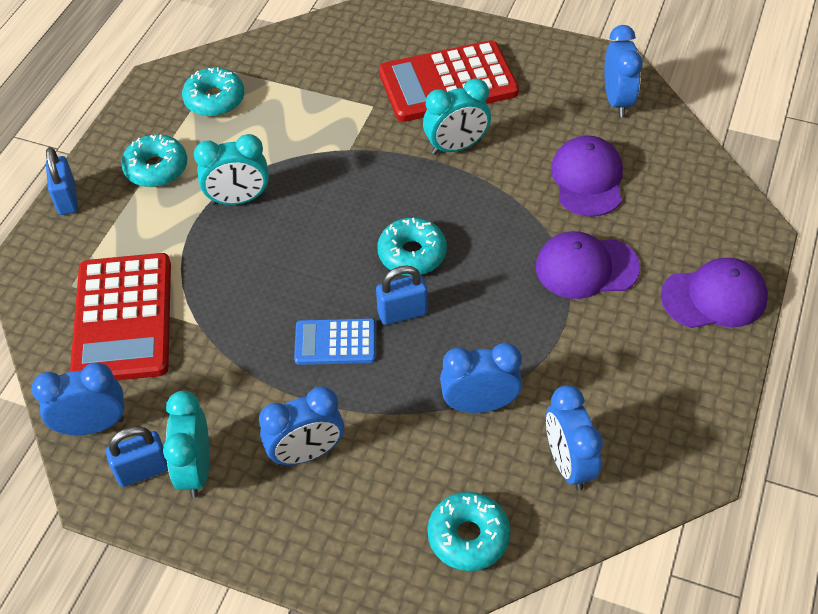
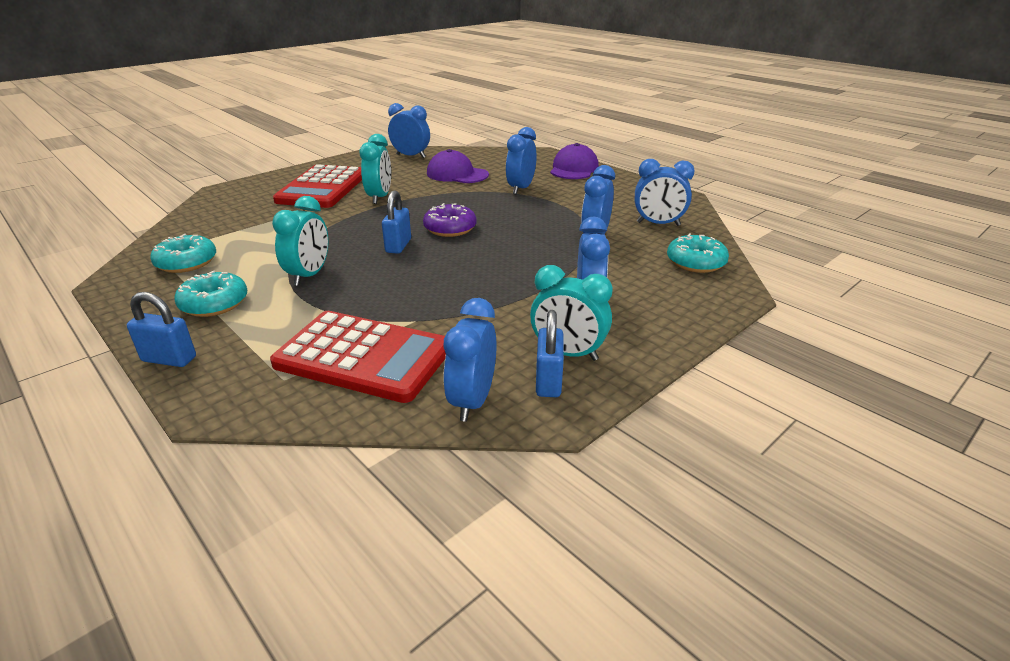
camera: 65 degrees left, 20 degrees down
blue calculator [294,318,376,365] -> none
blue padlock [376,265,428,325] -> blue padlock moved to [382,190,411,254]
turquoise donut [377,218,447,276] -> purple donut [423,203,476,237]
purple cap [536,231,640,299] -> blue clock [506,127,537,194]

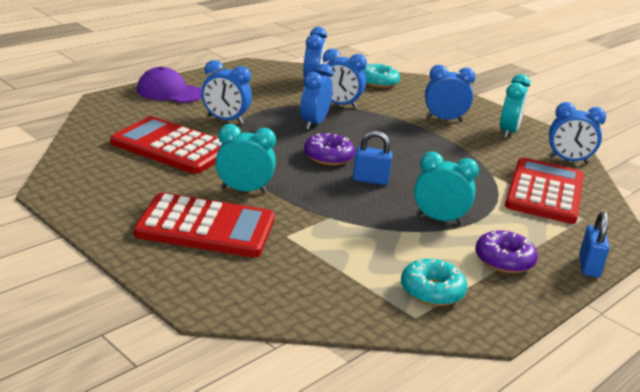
camera: 95 degrees left, 5 degrees down
turquoise donut [174,270,247,317] -> purple donut [475,230,538,273]
blue clock [388,103,430,158] -> blue clock moved to [300,63,334,130]
purple cap [427,149,489,183] -> red calculator [110,116,222,174]
blue padlock [536,310,564,397] -> none

